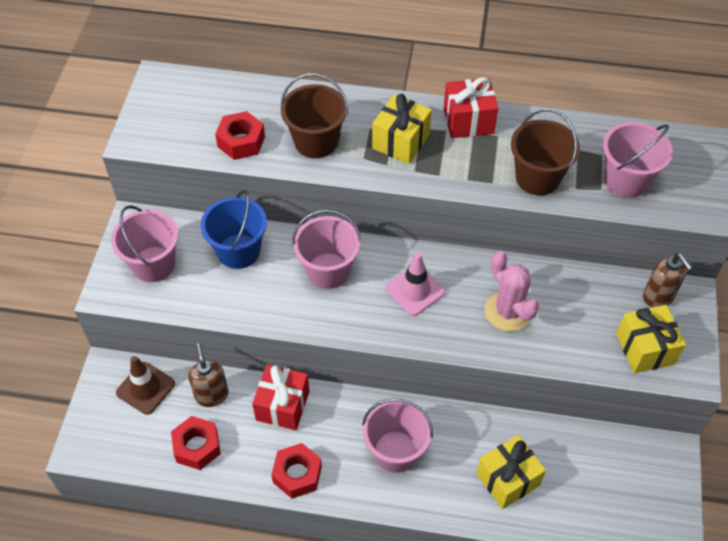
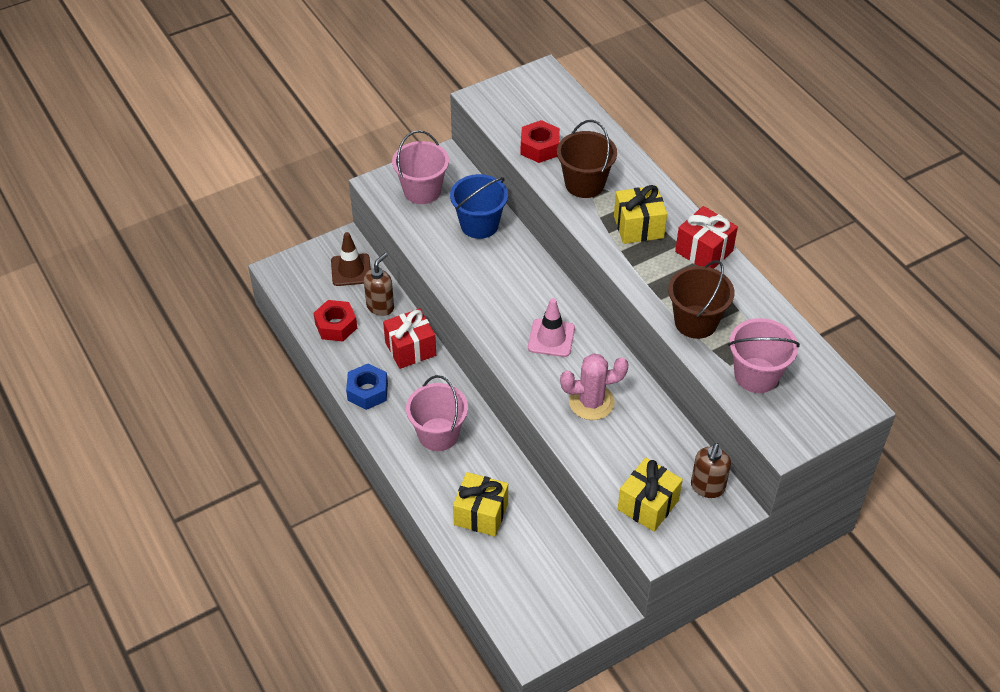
camera: 50 degrees right, 5 degrees down
red nut [271,443,322,499] -> blue nut [346,364,388,410]
pink bucket [292,209,361,289] -> none
pink cactus [485,251,539,332] -> pink cactus turned 60 degrees clockwise [560,353,629,420]

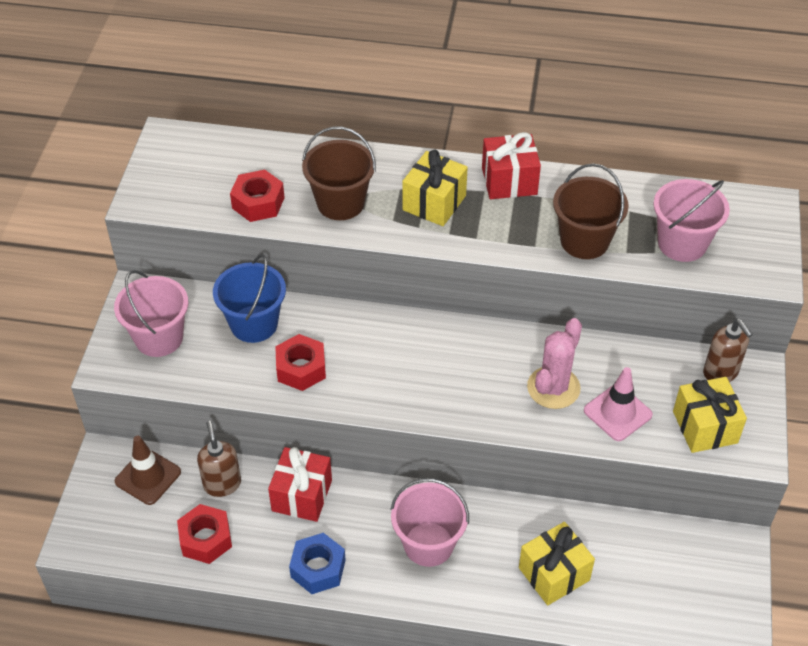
camera: 50 degrees left, 0 degrees up
pink traffic cone [528,298,575,357] -> pink traffic cone moved to [584,367,653,441]
none -> red nut [275,334,326,391]

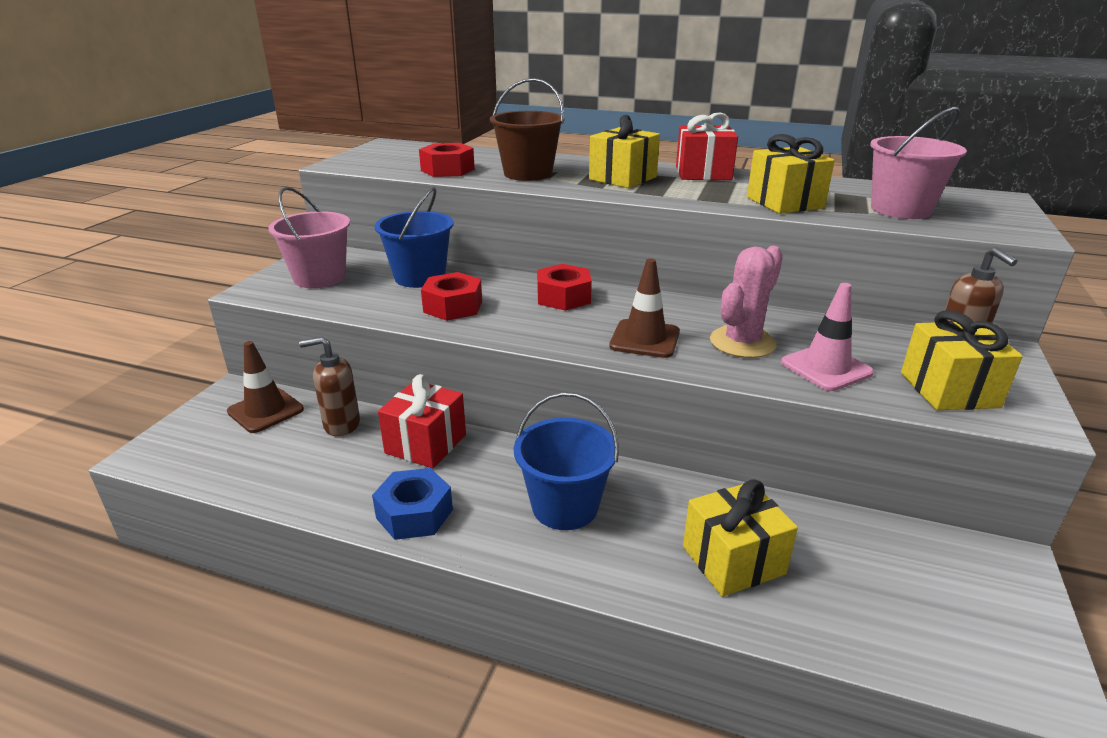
camera: 10 degrees right, 20 degrees down
red nut [177,504,232,564] -> red nut moved to [537,264,592,311]
brown soap dispenser [197,421,241,497] -> brown soap dispenser turned 90 degrees counterclockwise [299,337,360,436]
pink bucket [390,478,469,567] -> blue bucket [514,392,619,530]
brown bucket [553,163,629,259] -> yellow gift [747,134,835,214]
none -> brown traffic cone [609,258,680,358]

